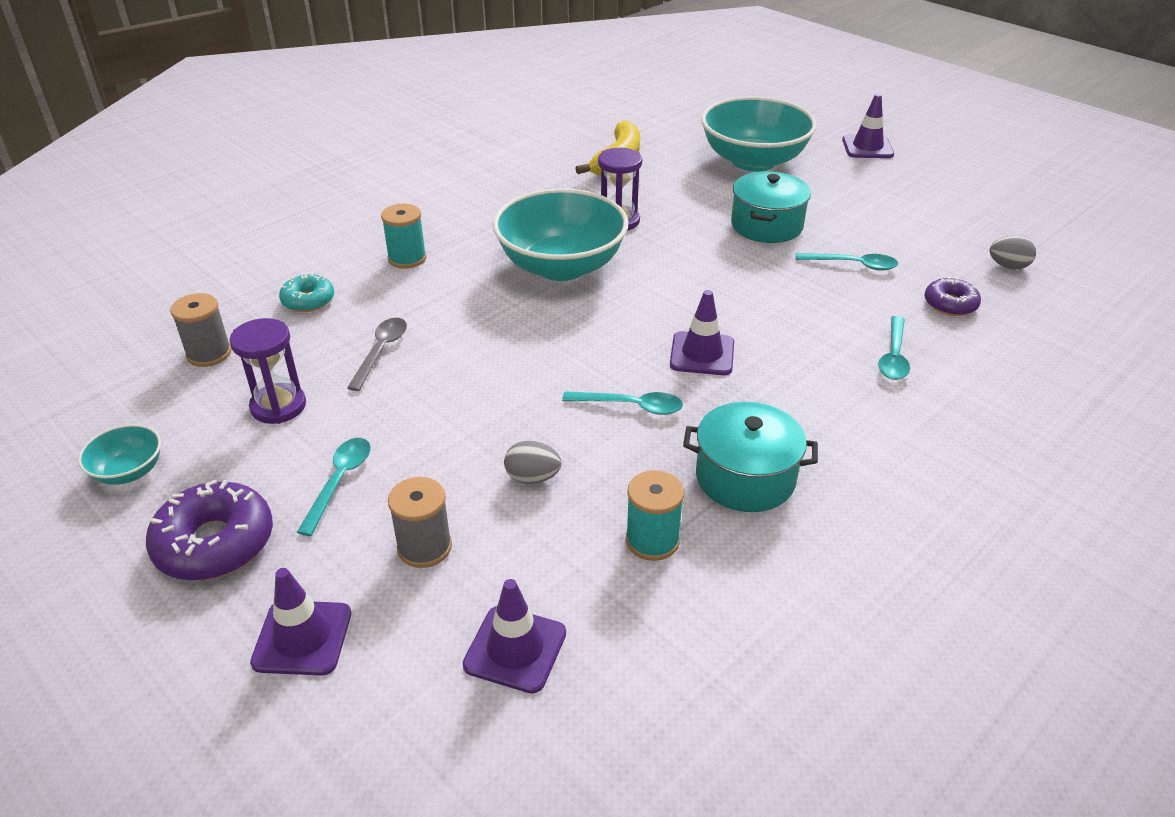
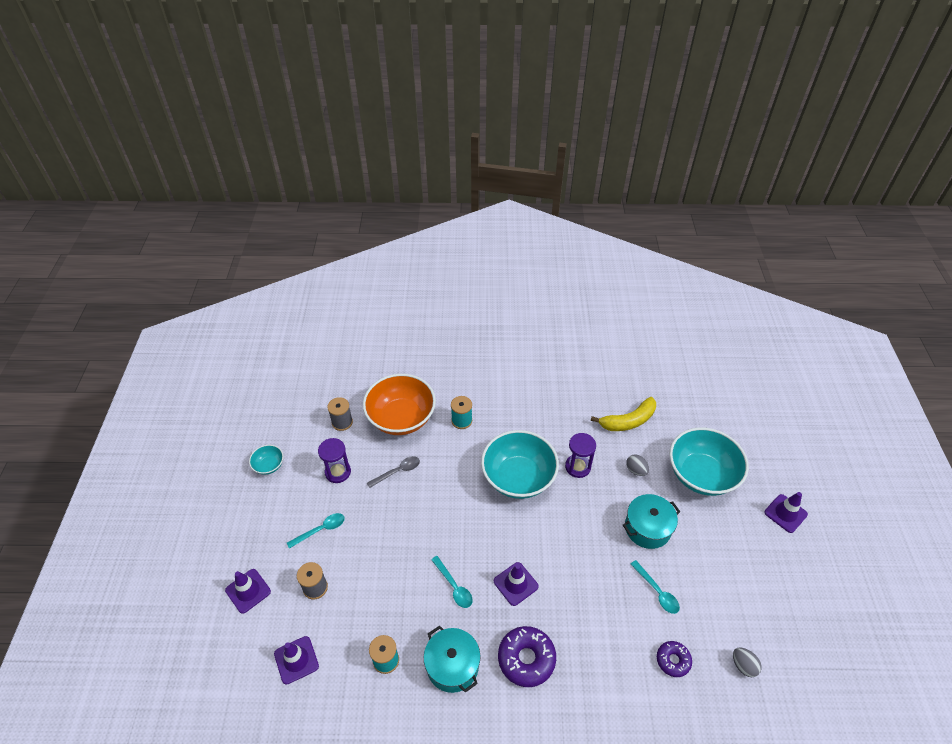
camera: 45 degrees right, 10 degrees up
purple donut [146,480,273,581] -> purple donut moved to [498,626,556,687]
turquoise donut [279,273,334,312] -> orange bowl [363,374,436,435]
grey egg [504,441,561,484] -> grey egg moved to [626,454,649,476]
turquoise spoon [878,316,910,380] -> none

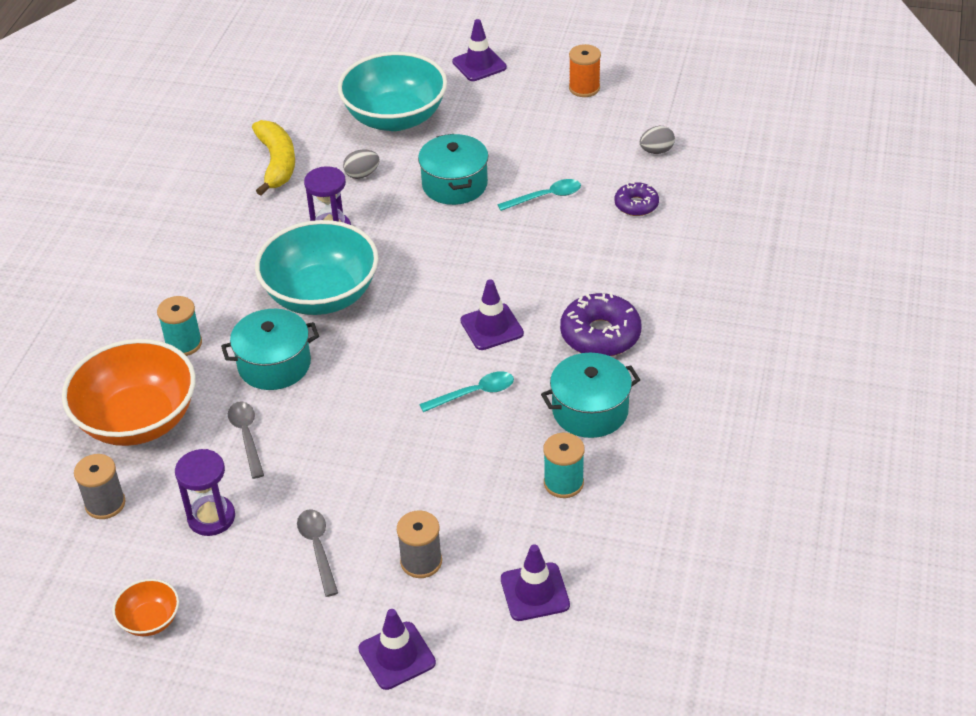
camera: 75 degrees left, 5 degrees down
turquoise bowl [249,445,284,475] -> orange bowl [112,579,179,636]
turquoise spoon [287,513,345,549] -> grey spoon [297,509,338,597]
none -> turquoise pot [221,309,319,390]
none -> orange spool [569,44,601,97]

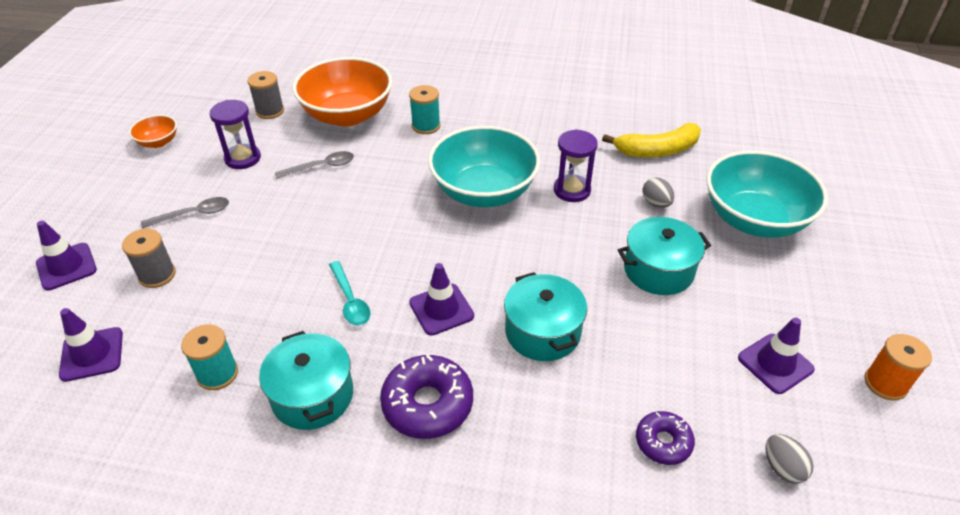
camera: 85 degrees right, 0 degrees up
turquoise pot [221,309,319,390] -> turquoise pot moved to [504,272,587,361]
purple traffic cone [452,19,507,81] -> purple traffic cone moved to [738,318,815,394]
turquoise spoon [497,179,581,211] -> none

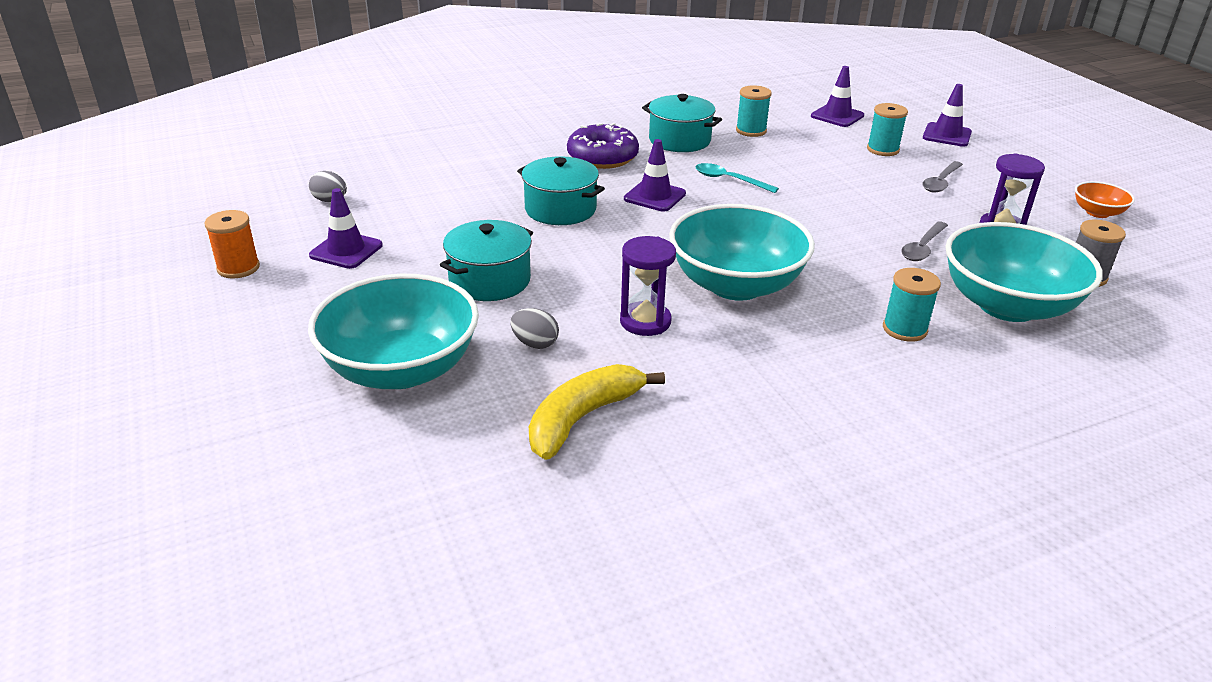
camera: 145 degrees right, 10 degrees down
grey spool [122,228,176,288] -> turquoise spool [867,103,908,156]
orange bowl [293,57,392,127] -> turquoise bowl [945,222,1103,322]
purple donut [636,411,695,465] -> none

